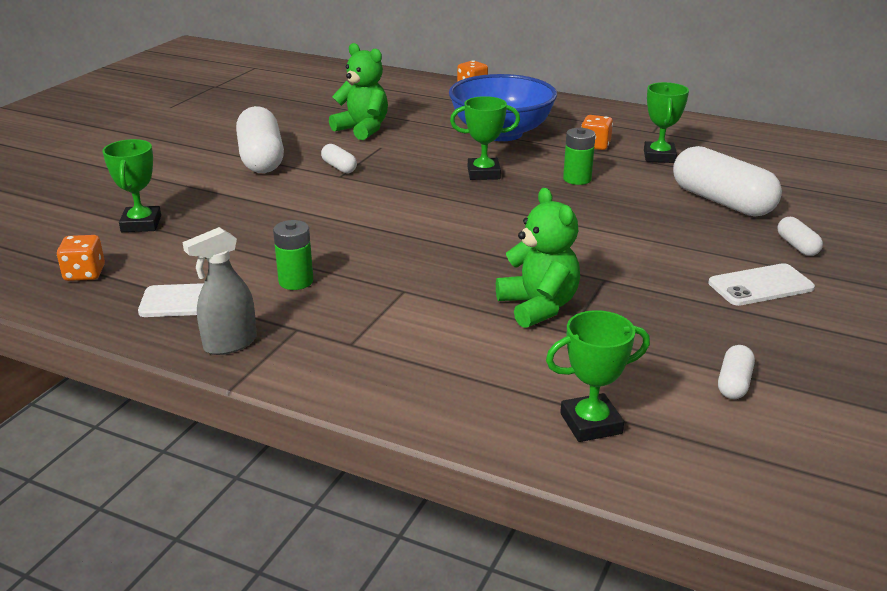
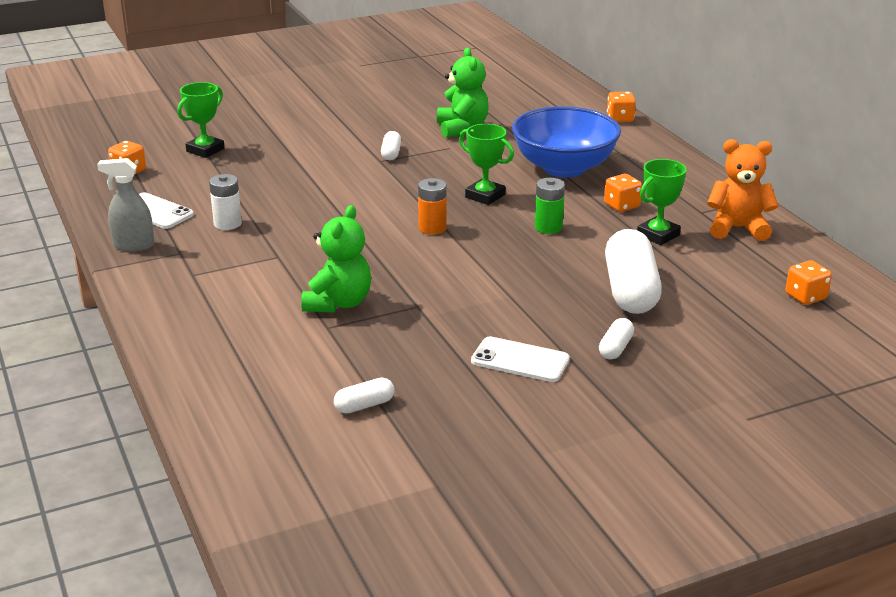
camera: 40 degrees right, 0 degrees up
white capsule [236,106,284,173] -> none
green battery [273,220,313,290] -> white battery [209,174,242,230]
green trophy [546,310,650,442] -> none
none -> orange battery [418,178,447,235]
none -> orange teddy bear [707,139,778,241]
none -> orange dice [786,260,832,305]

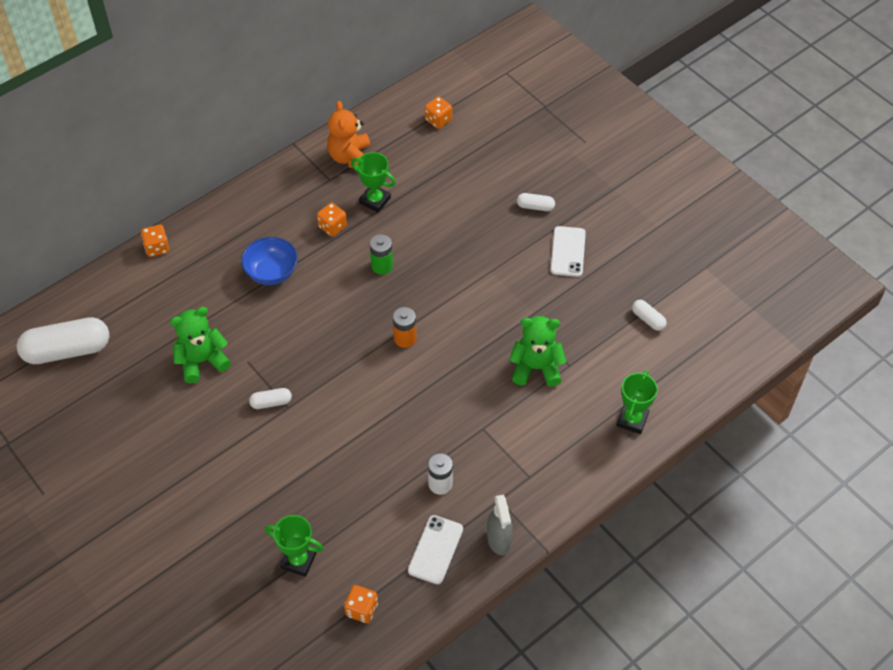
camera: 105 degrees left, 25 degrees up
green trophy [459,124,514,205] -> green trophy moved to [616,370,658,434]
blue bowl [512,106,621,177] -> blue bowl [241,237,298,285], size x0.61
white capsule [605,229,662,314] -> white capsule moved to [17,317,110,364]

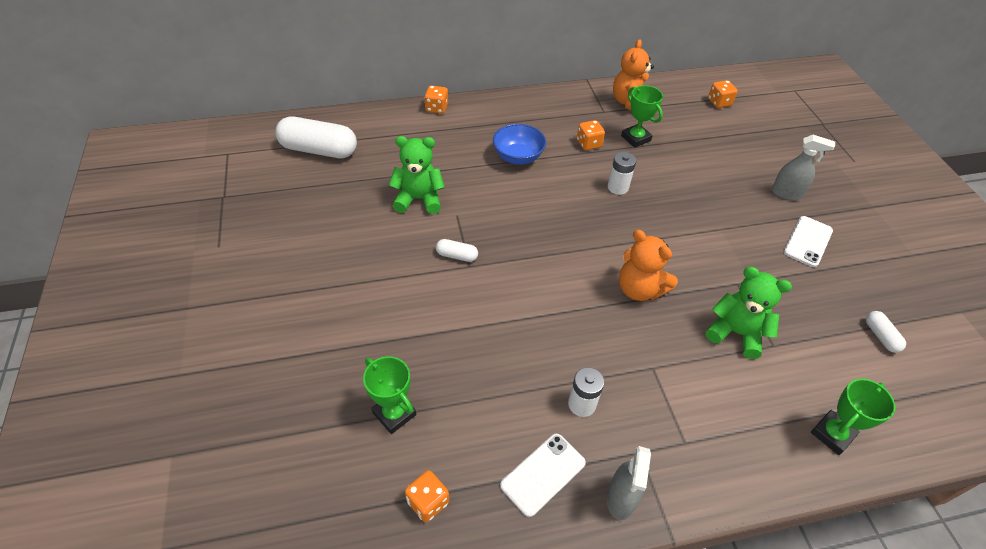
camera: 25 degrees right, 5 degrees down
green battery [370,234,393,275] -> white battery [608,152,636,195]
orange battery [393,307,417,348] -> none
white capsule [517,193,555,211] -> grey spray bottle [772,135,835,200]
none -> orange teddy bear [619,230,678,301]

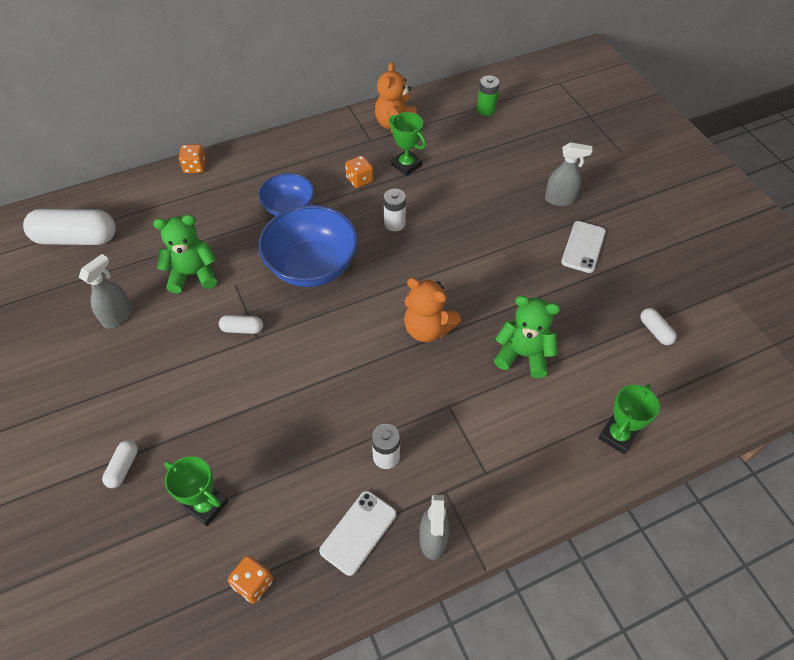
camera: 10 degrees left, 5 degrees up
orange dice [708,80,738,108] -> green battery [477,75,500,116]
none -> grey spray bottle [79,254,132,329]
none -> white capsule [102,440,138,488]
none -> blue bowl [258,205,358,287]

